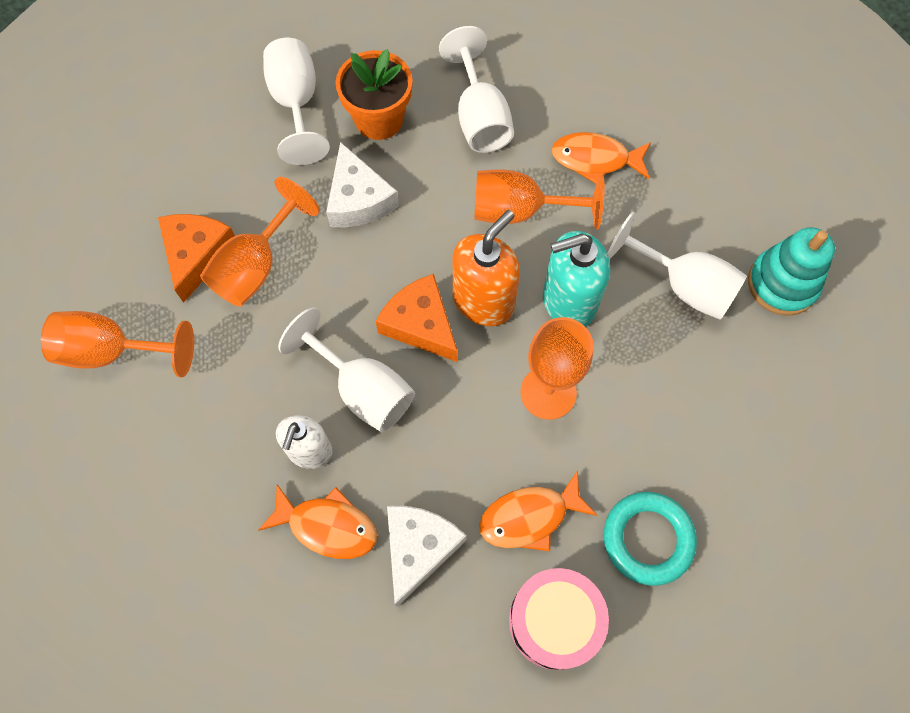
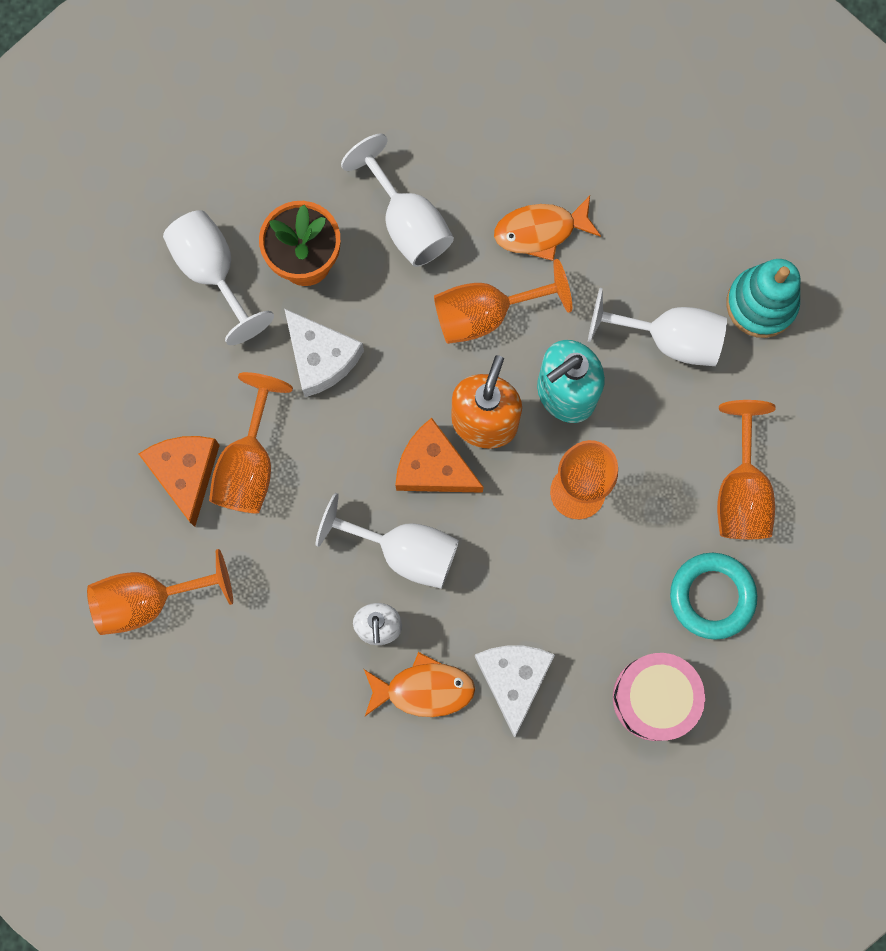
camera: 20 degrees left, 10 degrees up
orange fish [479,470,597,551] -> none
none -> orange goblet [717,400,776,539]

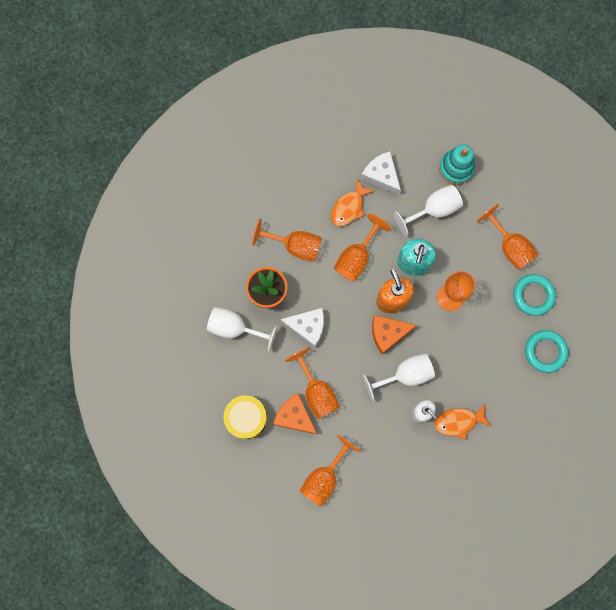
camera: 40 degrees left, 0 degrees up
white goblet [341,134,454,267] -> orange goblet [252,219,321,261]
orange fish [364,652,475,717] -> orange fish turned 150 degrees counterclockwise [435,404,490,440]
white cheese [475,646,555,737] -> white cheese moved to [361,151,401,195]
pink drum [613,653,705,741] -> turquoise ring [525,330,568,373]
none -> yellow drum [224,395,268,439]

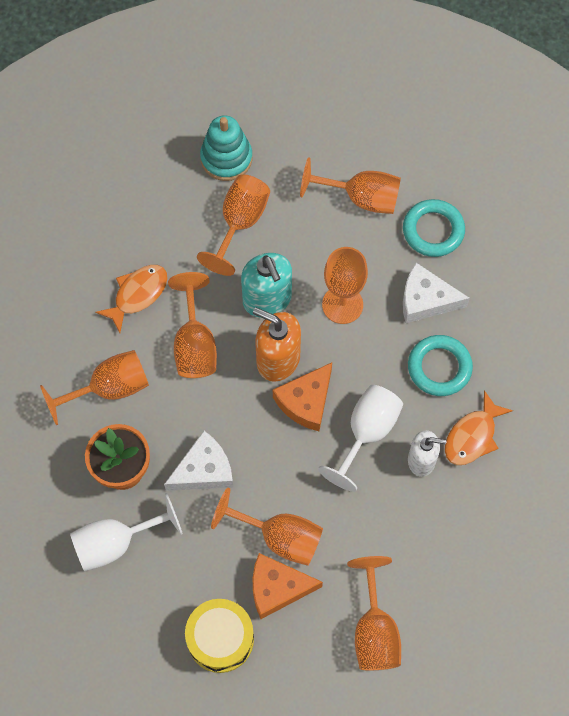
camera: 40 degrees left, 10 degrees down
orange fish [331,179,374,226] -> orange fish turned 135 degrees counterclockwise [95,265,168,333]
white cheese [361,151,401,195] -> white cheese moved to [403,263,470,323]
white goblet [394,185,463,236] -> orange goblet [197,174,270,276]
turquoise ring [525,330,568,373] -> turquoise ring moved to [408,335,473,396]

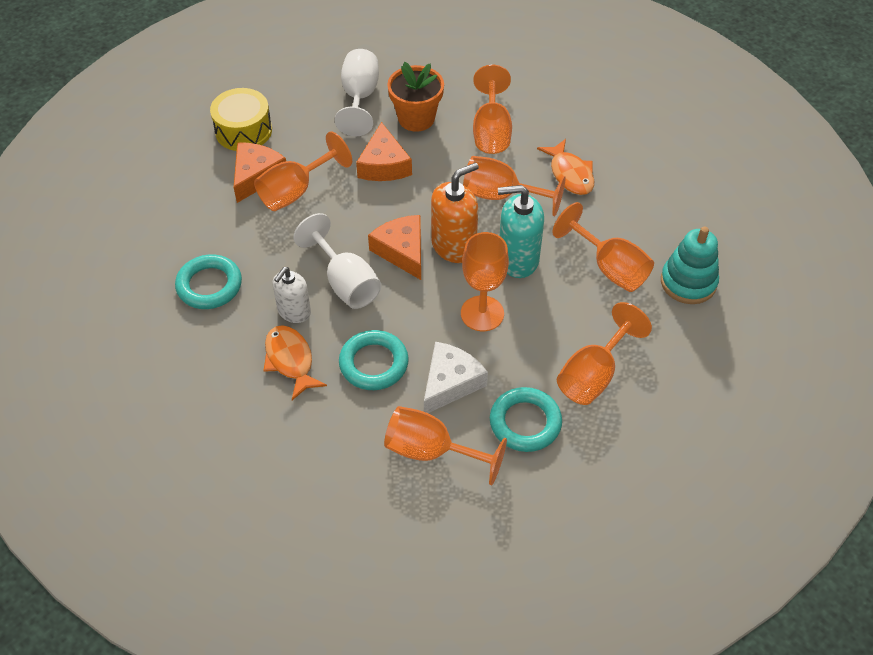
camera: 115 degrees right, 15 degrees down
white cheese [164,431,233,491] -> orange cheese [356,122,412,181]
orange goblet [347,556,401,671] -> orange goblet moved to [384,406,507,485]
none -> turquoise ring [175,254,242,309]

